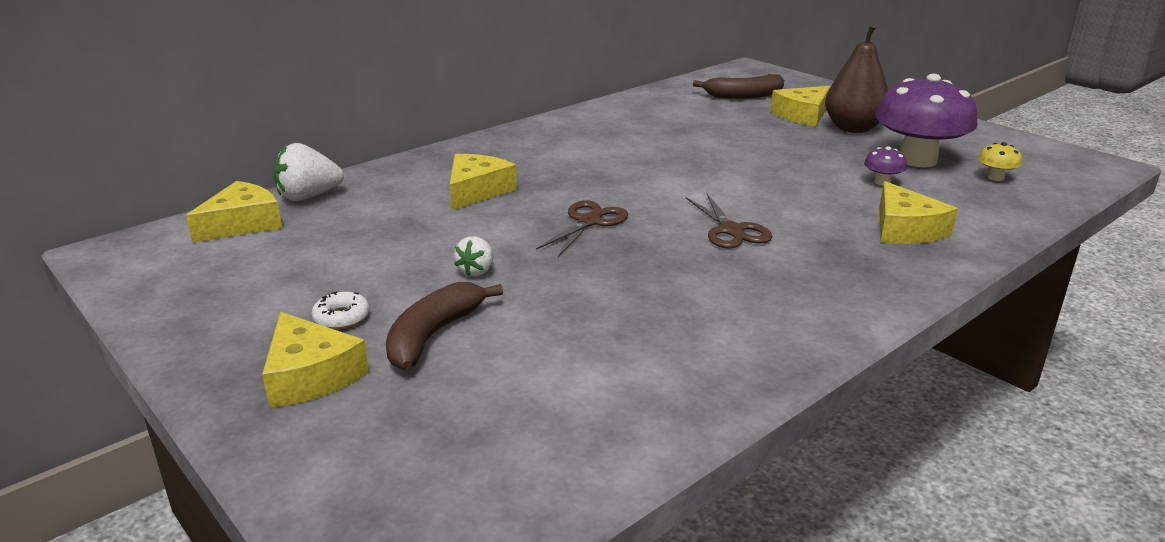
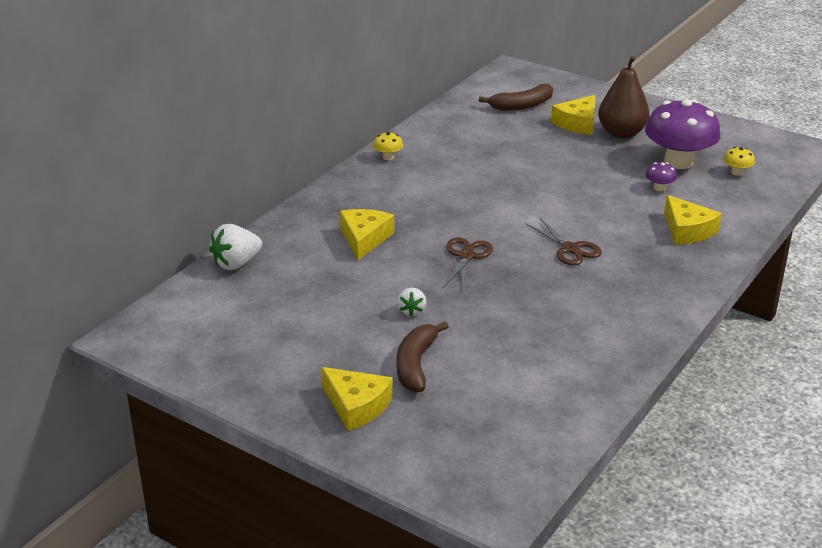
camera: 15 degrees left, 5 degrees up
yellow cheese [186,181,282,243] -> none
white donut [312,291,370,329] -> none
none -> yellow mushroom [373,132,403,160]

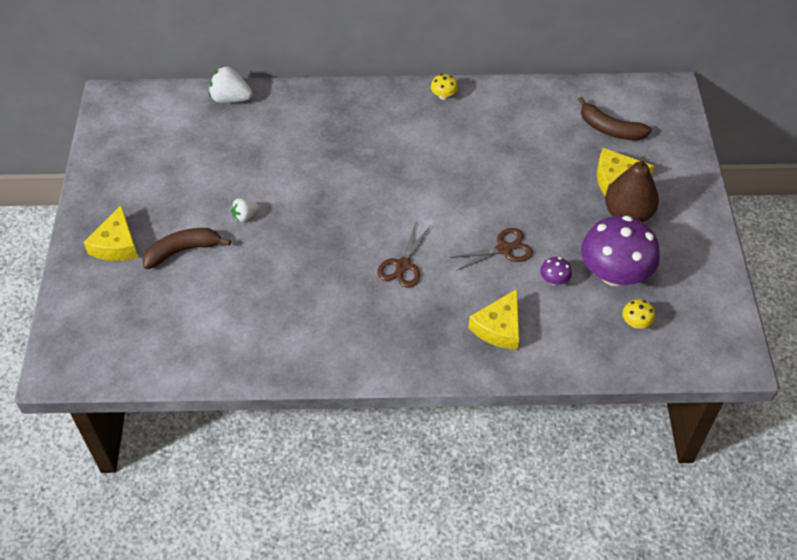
camera: 55 degrees right, 20 degrees up
yellow cheese [340,209,395,260] -> none
brown scissors [444,237,493,291] -> brown scissors moved to [450,228,533,271]

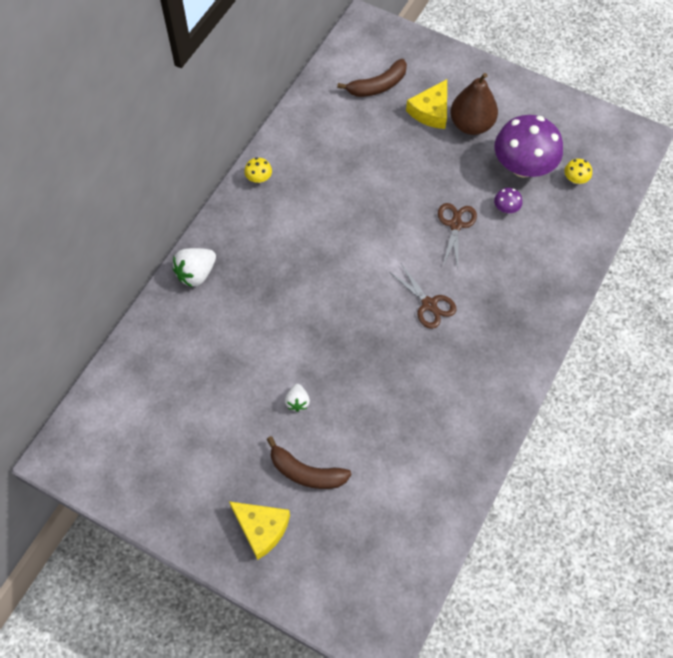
camera: 60 degrees left, 10 degrees up
brown banana [143,228,231,269] -> brown banana turned 75 degrees counterclockwise [267,436,352,489]
white strawberry [209,66,252,103] -> white strawberry moved to [173,248,216,287]
yellow cheese [468,289,519,350] -> none

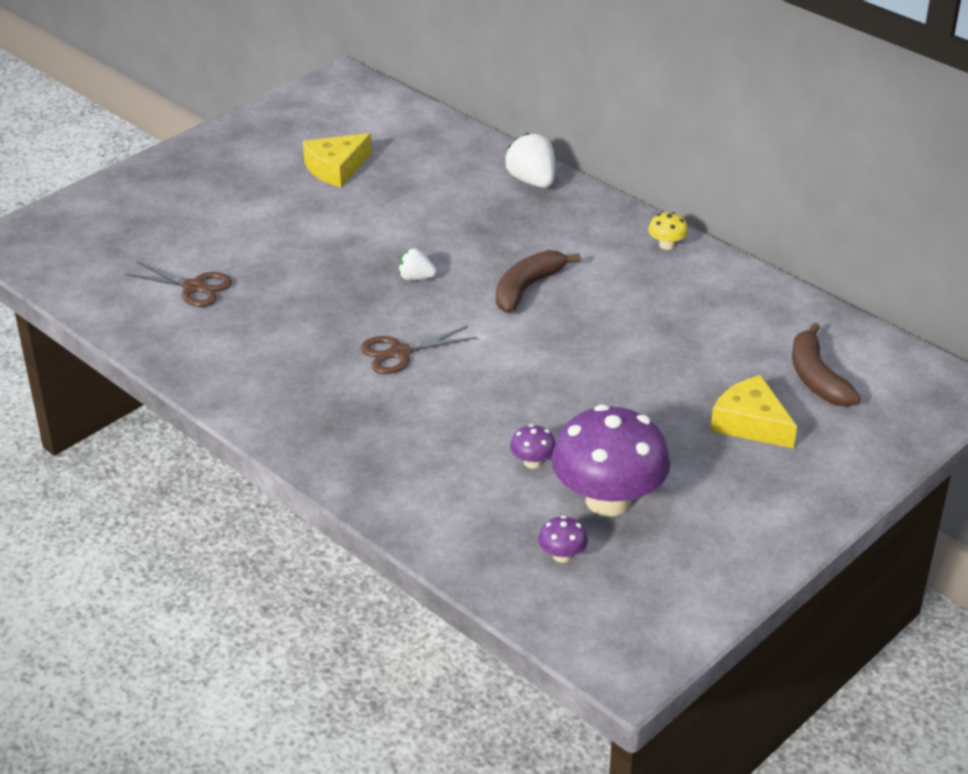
camera: 105 degrees right, 25 degrees down
yellow cheese [229,502,290,560] -> yellow cheese moved to [303,133,372,187]
brown banana [267,436,352,489] -> brown banana moved to [496,250,581,313]
white strawberry [285,384,310,412] -> white strawberry moved to [399,248,437,281]
brown scissors [438,203,477,267] -> brown scissors moved to [124,261,232,307]
brown pear [450,73,498,135] -> none
yellow mushroom [564,159,592,184] -> purple mushroom [538,516,588,563]

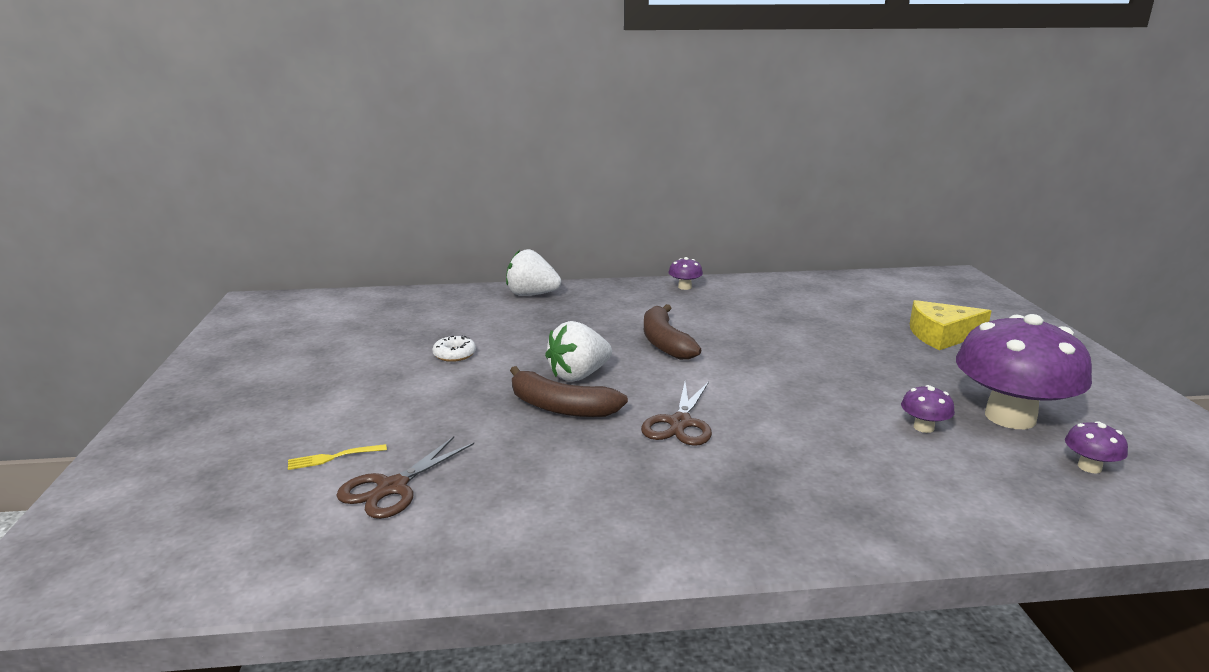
camera: 50 degrees left, 15 degrees down
brown scissors [124,261,232,307] -> brown scissors turned 150 degrees clockwise [336,436,474,519]
yellow cheese [303,133,372,187] -> none
white strawberry [399,248,437,281] -> white strawberry [545,321,612,382], size x1.68
yellow mushroom [648,212,688,250] -> purple mushroom [669,257,703,290]
brown banana [792,323,861,407] -> brown banana moved to [510,366,628,417]
none -> yellow fork [288,444,387,470]
none -> white donut [432,336,476,362]

